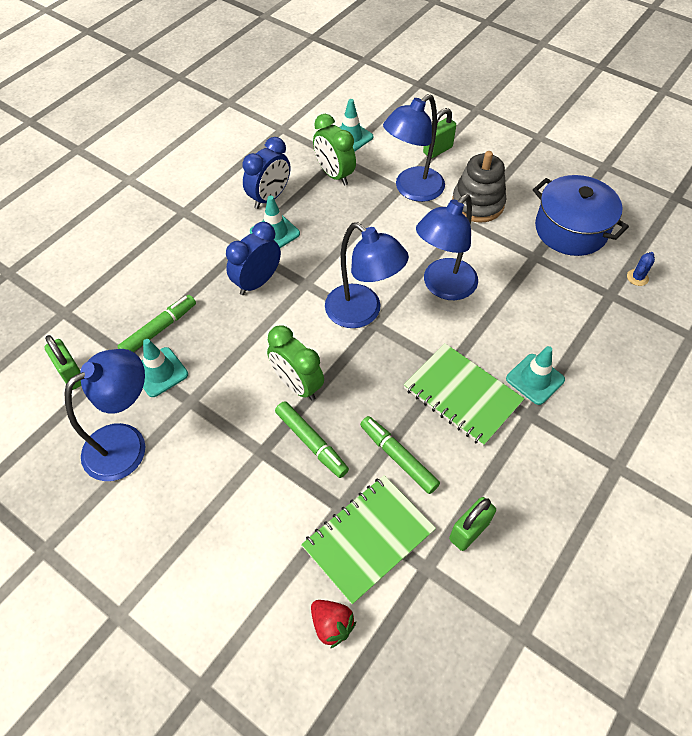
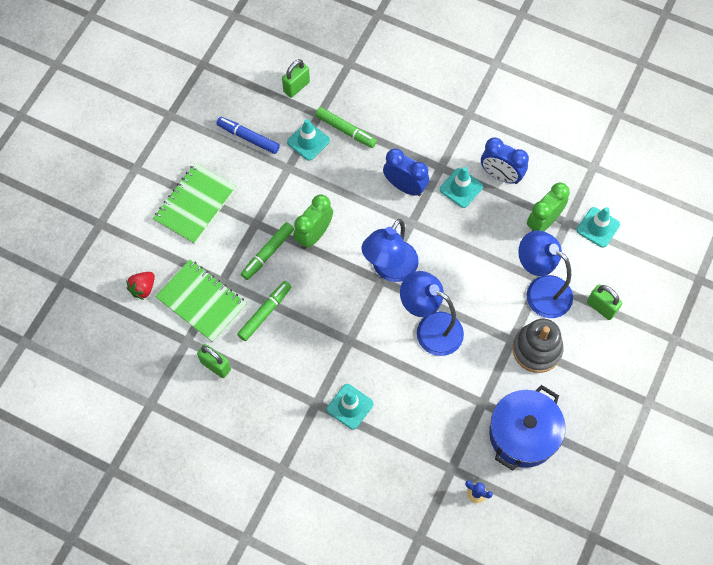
camera: 80 degrees right, 10 degrees up
blue lamp [65,349,145,481] -> blue marker [216,117,280,154]
green notebook [404,343,524,446] -> green notebook moved to [153,163,236,244]

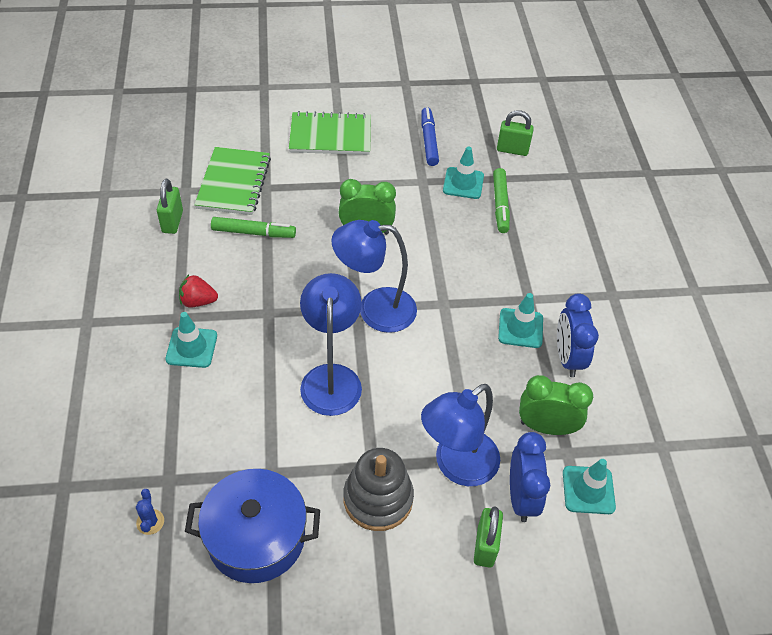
camera: 55 degrees right, 15 degrees down
red strawberry [126,272,155,300] -> red strawberry moved to [179,274,218,308]
green marker [241,222,294,280] -> none
blue clock [383,148,429,196] -> blue clock moved to [510,432,550,522]
blue lamp [518,230,573,318] -> blue lamp turned 135 degrees counterclockwise [421,384,500,486]

